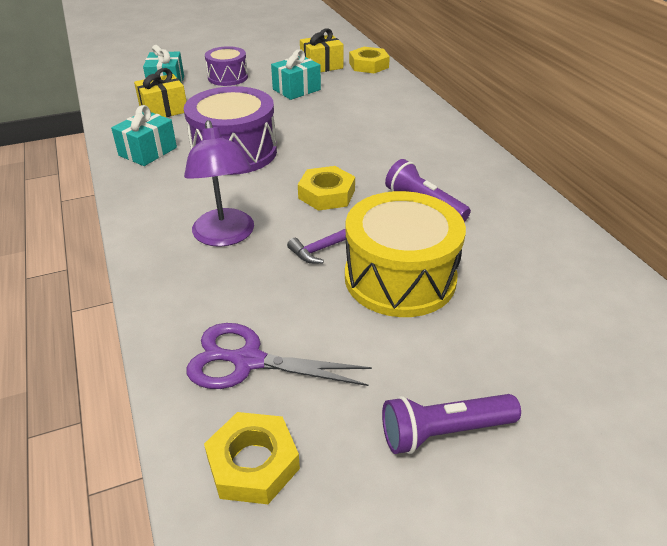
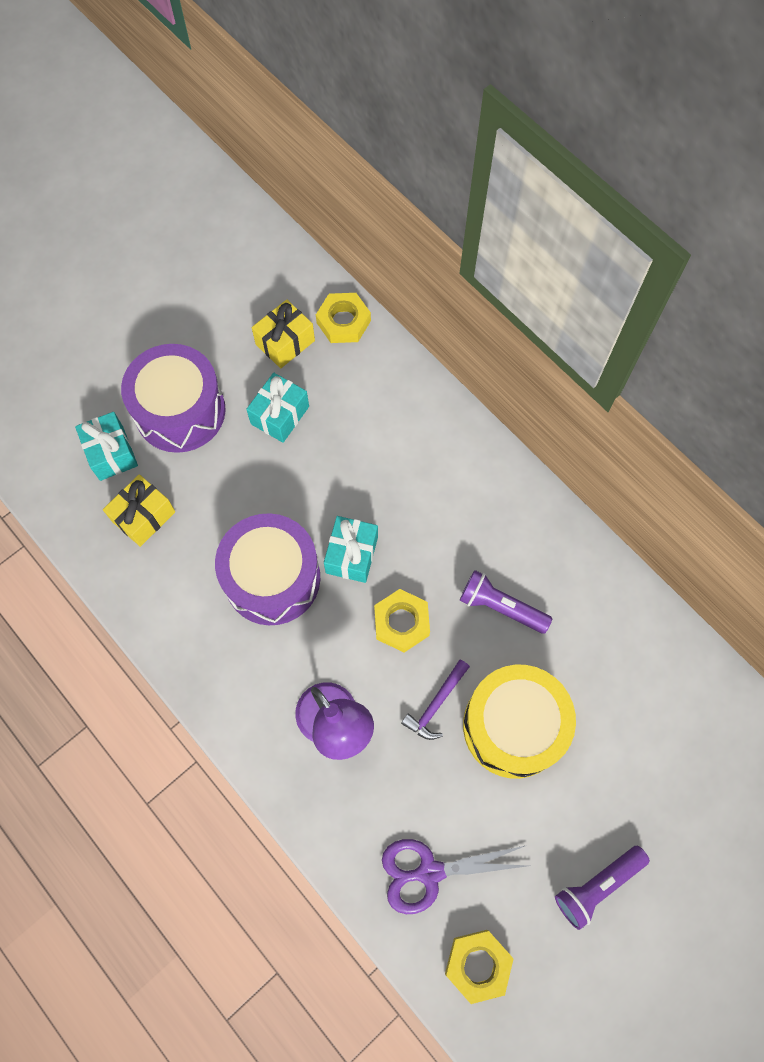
camera: 20 degrees left, 30 degrees up
turquoise gift [111,105,177,166] -> turquoise gift moved to [324,516,378,583]
purple drum [205,46,248,86] -> purple drum [121,344,226,453], size x1.72

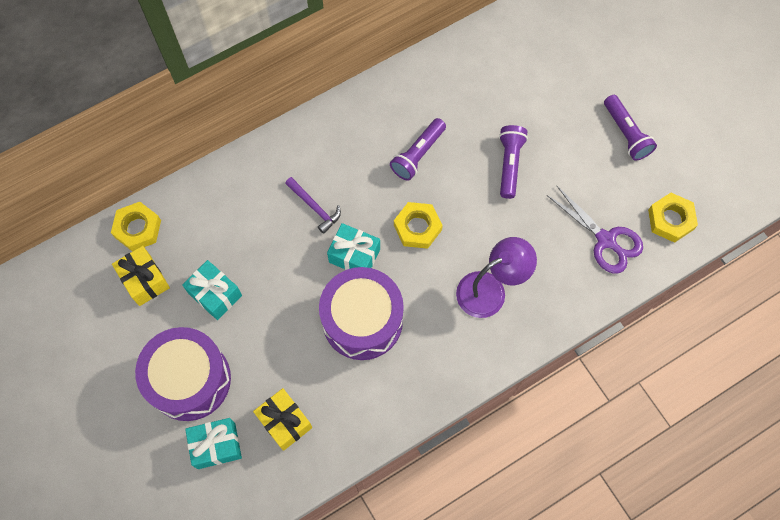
camera: 80 degrees left, 0 degrees up
purple scissors [382,839,527,914] -> purple scissors turned 45 degrees counterclockwise [547,186,643,274]
purple hammer [401,660,470,740] -> purple hammer moved to [285,177,341,234]
yellow drum [463,665,576,779] -> purple flashlight [499,125,528,199]

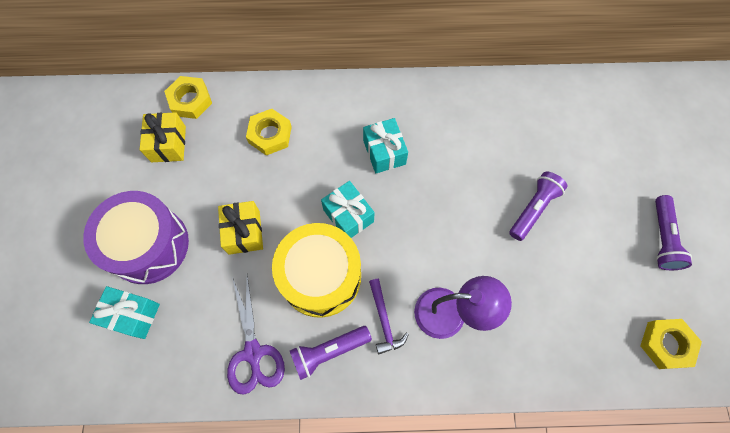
camera: 30 degrees right, 0 degrees up
turquoise gift [182,260,242,320] -> turquoise gift moved to [363,118,408,173]
yellow gift [253,388,312,451] -> yellow gift moved to [218,201,263,255]
purple hammer [285,177,341,234] -> purple hammer moved to [369,279,409,354]
purple drum [319,267,404,360] -> yellow drum [272,223,361,318]
purple flashlight [390,118,446,181] -> purple flashlight moved to [290,326,372,380]
yellow nut [394,202,443,249] -> yellow nut moved to [246,109,292,156]
purple scissors [547,186,643,274] -> purple scissors moved to [227,276,285,395]

